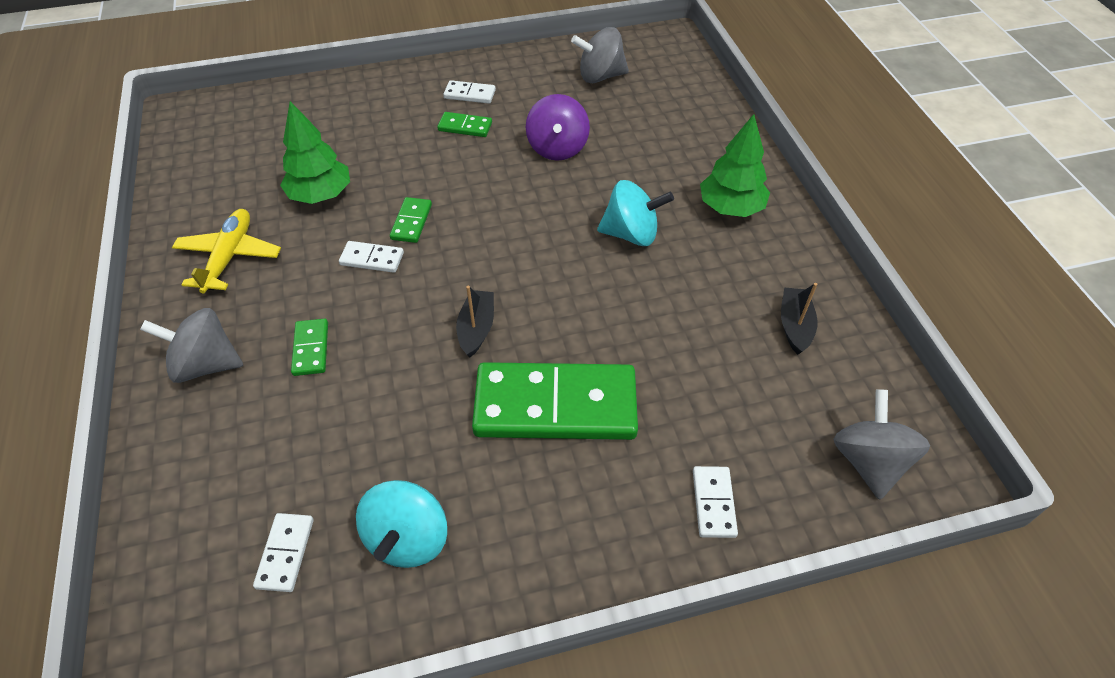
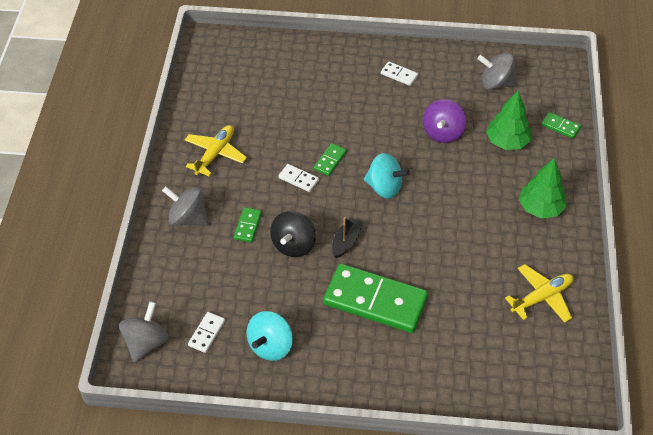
camera: 20 degrees right, 0 degrees up
green tree [280,101,350,204] -> green tree moved to [486,91,531,150]
green domino [437,112,492,137] -> green domino moved to [541,112,581,139]
turquoise spinning top [597,180,674,246] -> turquoise spinning top moved to [364,153,410,199]
white domino [693,466,738,538] -> none
black boat [781,283,818,355] -> yellow plane [505,264,574,323]
grey spinning top [834,389,930,500] -> grey spinning top moved to [119,301,169,363]
none -> black spinning top [270,211,316,257]

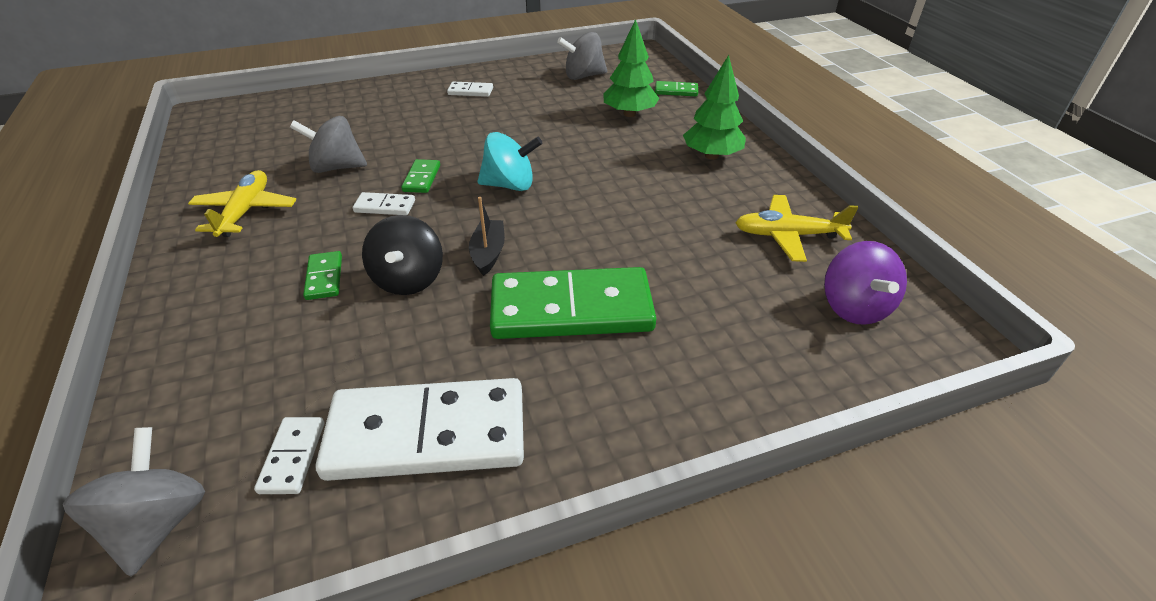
camera: 25 degrees left, 10 degrees down
grey spinning top [162,186,209,226] -> grey spinning top moved to [290,116,367,173]
turquoise spinning top [247,311,293,361] -> white domino [316,378,524,481]
purple spinning top [423,99,467,143] -> purple spinning top moved to [824,241,907,325]
yellow plane [505,264,574,323] -> yellow plane turned 120 degrees counterclockwise [735,195,858,262]

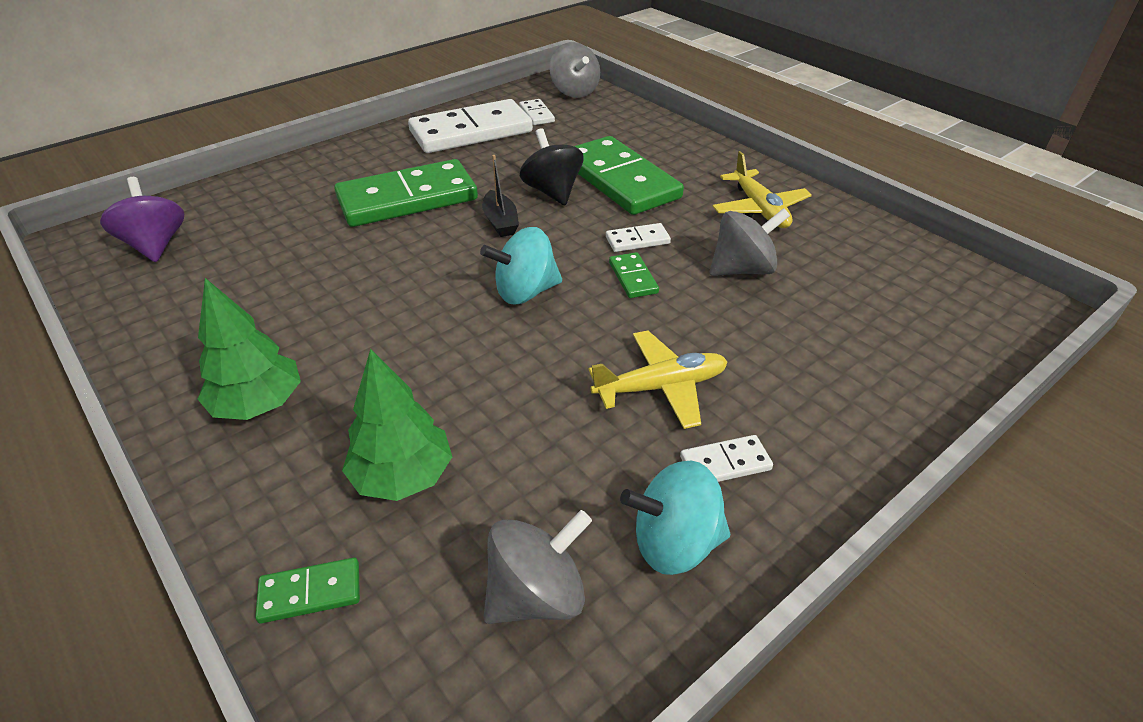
camera: 160 degrees right, 0 degrees up
green domino [303,251,342,300] -> green domino [574,136,684,215], size x2.35
yellow plane [735,195,858,262] -> yellow plane moved to [589,331,728,429]
none -> turquoise spinning top [620,461,730,575]

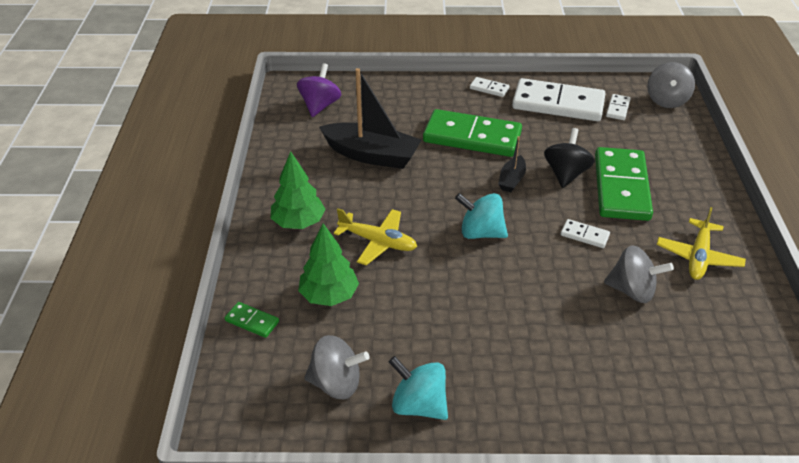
camera: 40 degrees right, 0 degrees up
yellow plane [589,331,728,429] -> yellow plane moved to [334,208,417,265]
green domino [609,252,659,298] -> none
white domino [680,435,773,482] -> white domino moved to [470,77,509,97]
none -> black boat [319,68,421,169]

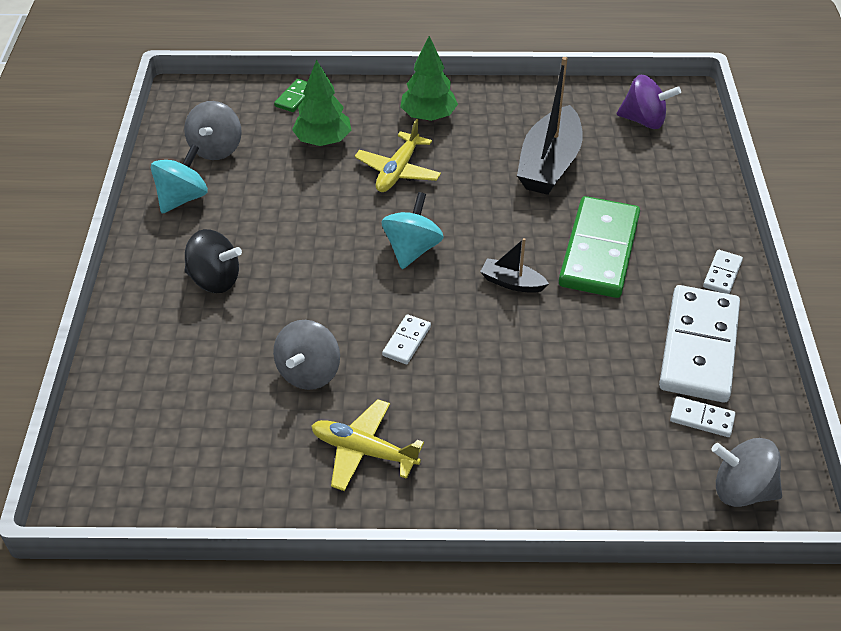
camera: 90 degrees right, 5 degrees up
black spinning top [544,128,595,188] -> black spinning top moved to [185,229,242,293]
green domino [595,147,653,221] -> none

